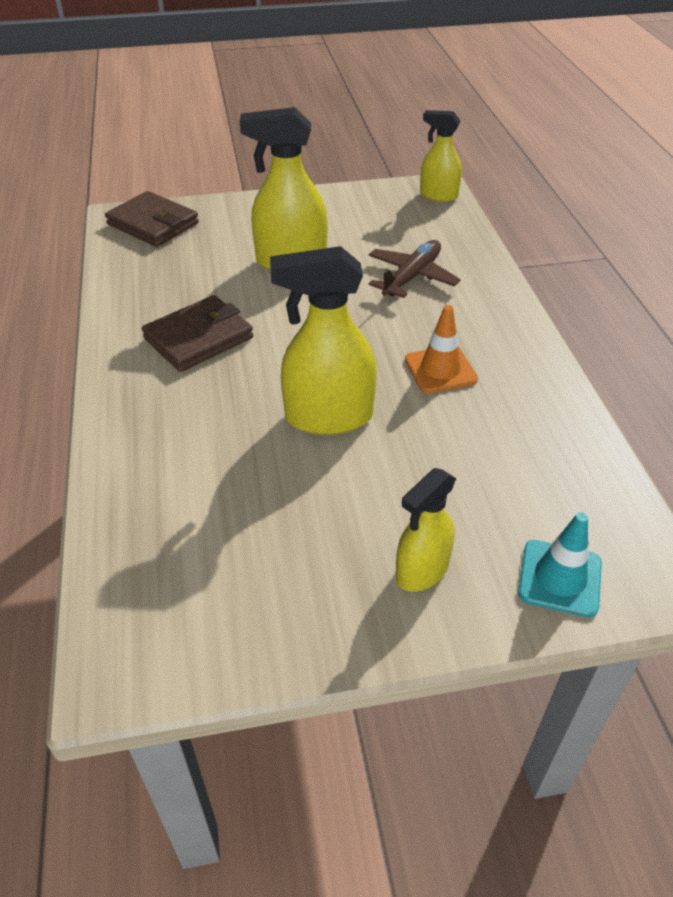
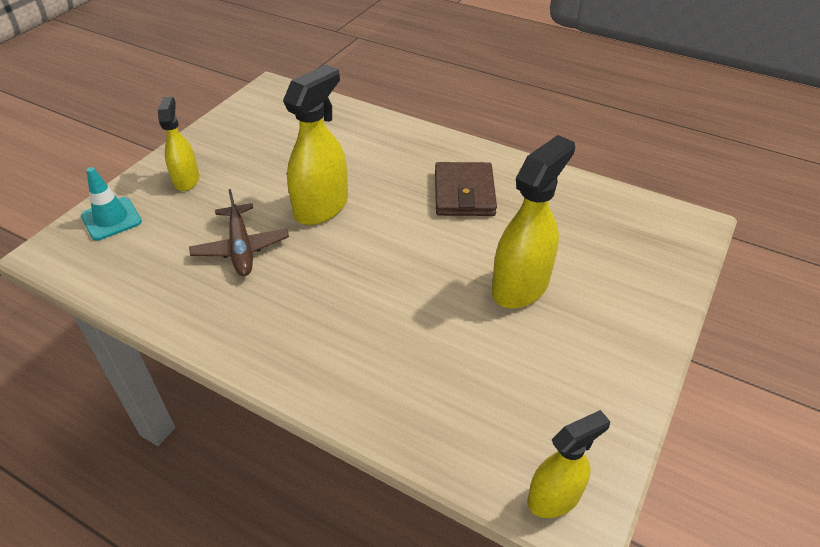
camera: 130 degrees right, 0 degrees up
brown wallet [105,191,199,247] -> none
brown plane [369,240,461,298] -> brown plane moved to [189,189,289,276]
orange traffic cone [405,305,478,393] -> none

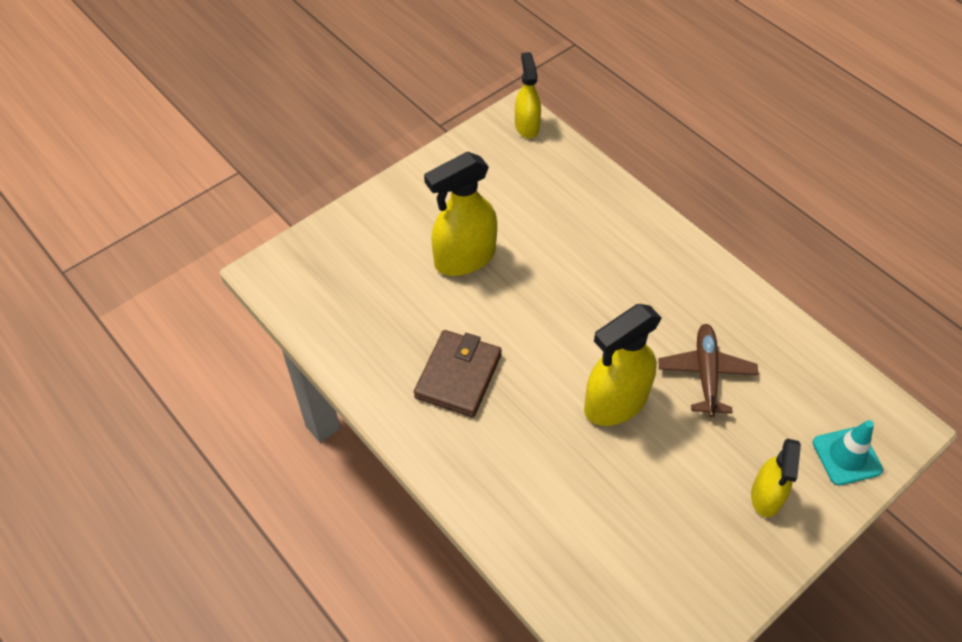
camera: 160 degrees left, 10 degrees up
yellow spray bottle [527,410,610,518] -> yellow spray bottle turned 90 degrees clockwise [515,52,541,138]

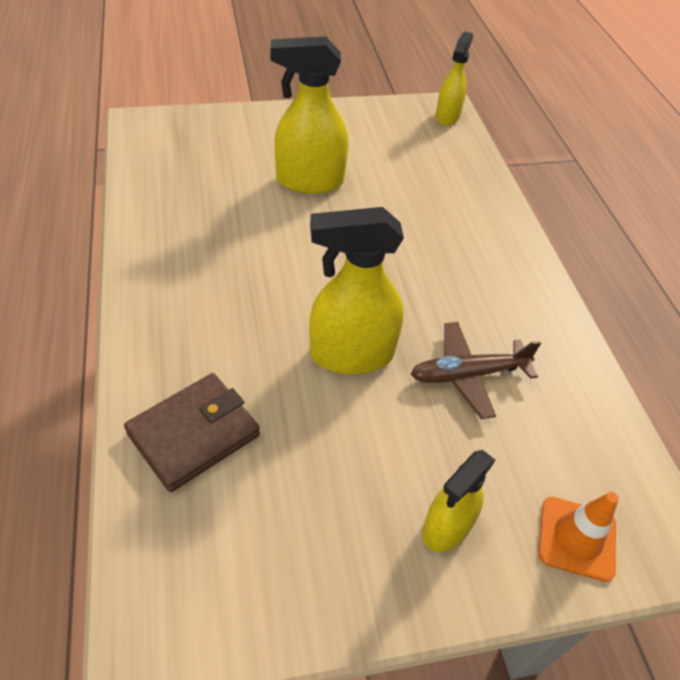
camera: 25 degrees right, 5 degrees down
brown wallet [414,330,502,417] -> brown wallet moved to [124,373,260,492]
brown plane [658,324,758,417] -> brown plane turned 135 degrees counterclockwise [411,322,541,419]
turquoise traffic cone [813,420,883,486] -> orange traffic cone [538,492,619,582]

